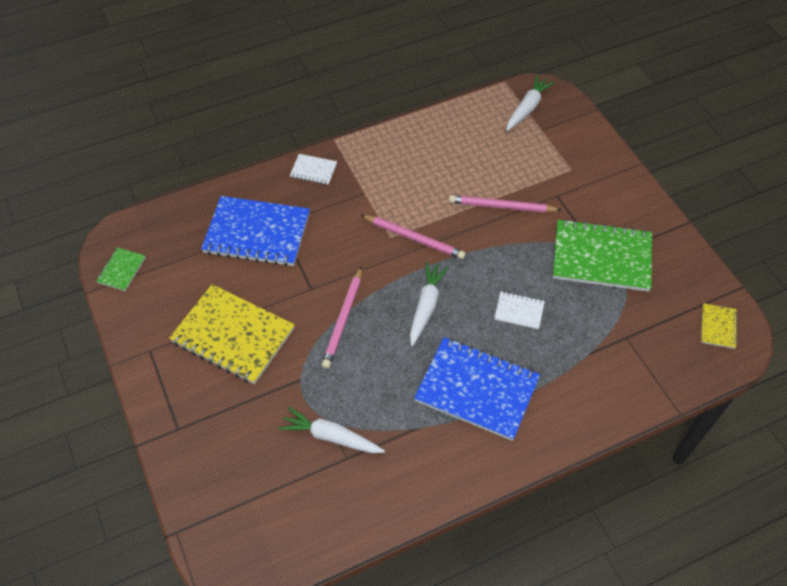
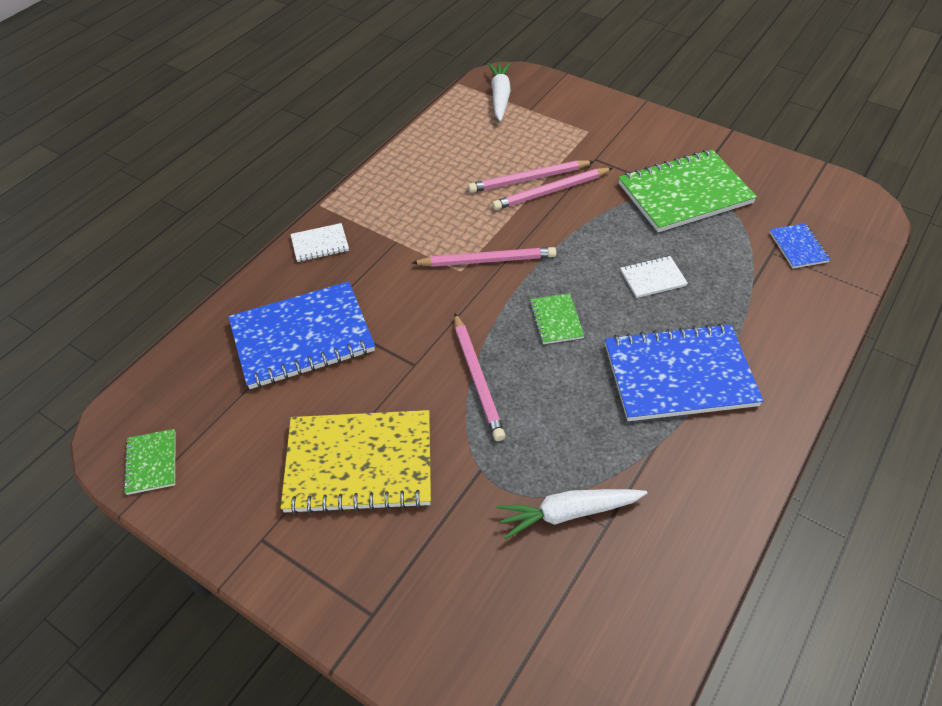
camera: 30 degrees left, 5 degrees down
white carrot [410,262,449,346] -> green notebook [530,293,584,344]
yellow notebook [701,303,738,349] -> none
none -> pink pencil [468,160,594,193]
none -> blue notebook [769,223,830,268]

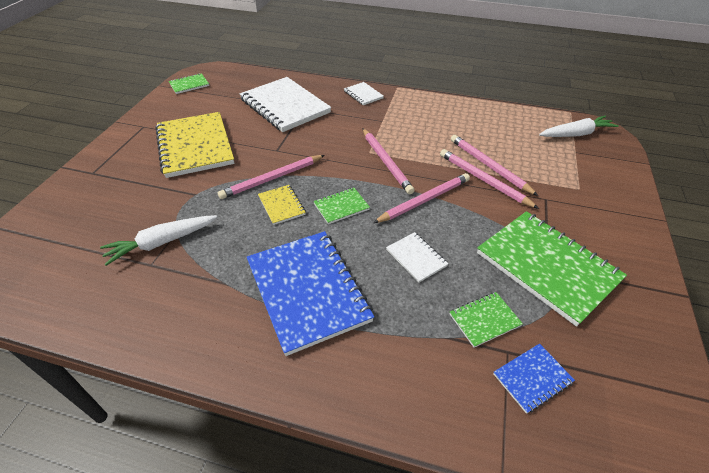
camera: 70 degrees right, 5 degrees down
blue notebook [228,281,375,389] -> white notebook [240,77,331,132]
white carrot [496,489,647,539] -> white carrot turned 90 degrees counterclockwise [100,215,217,266]
none -> yellow notebook [258,185,306,225]
none -> pink pencil [373,173,470,223]
none -> green notebook [450,292,523,348]

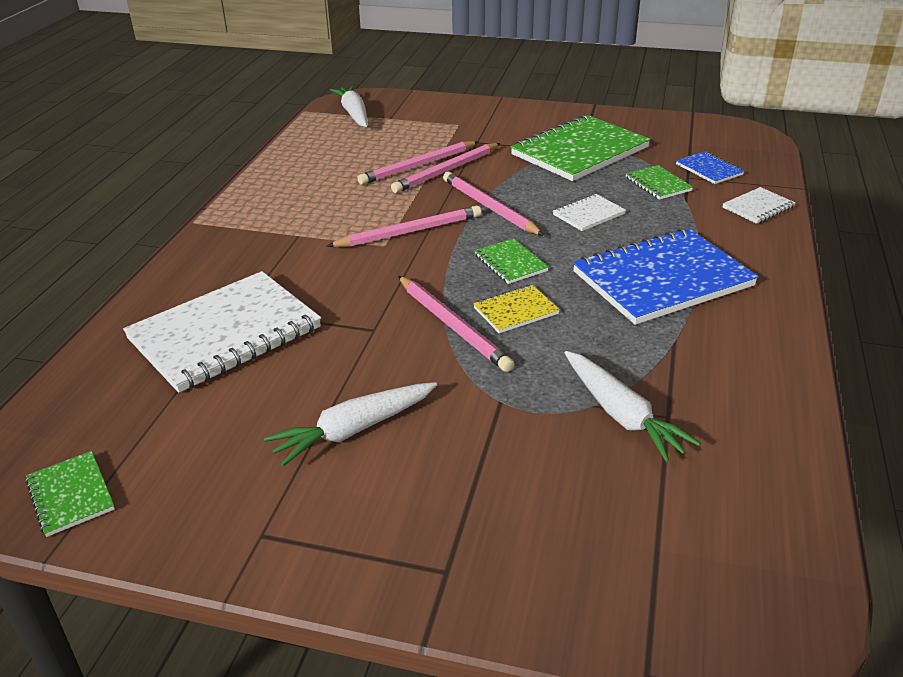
camera: 90 degrees left, 10 degrees down
yellow notebook [155,112,234,178] -> white carrot [264,382,437,466]
white notebook [344,82,384,105] -> white notebook moved to [723,187,795,224]

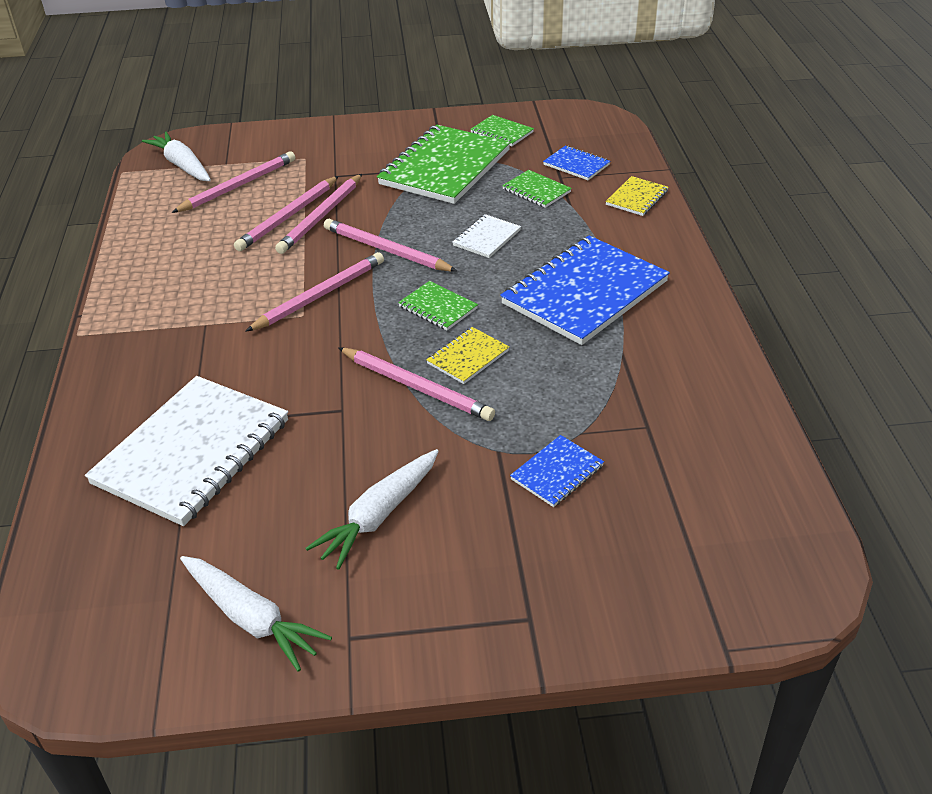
camera: 20 degrees left, 5 degrees up
green notebook [25,451,115,537] -> green notebook moved to [470,115,534,146]
white carrot [565,351,701,462] -> white carrot moved to [180,556,332,672]
white notebook [723,187,795,224] -> yellow notebook [606,176,669,216]
none -> pink pencil [171,151,295,213]
none -> blue notebook [510,435,604,507]

